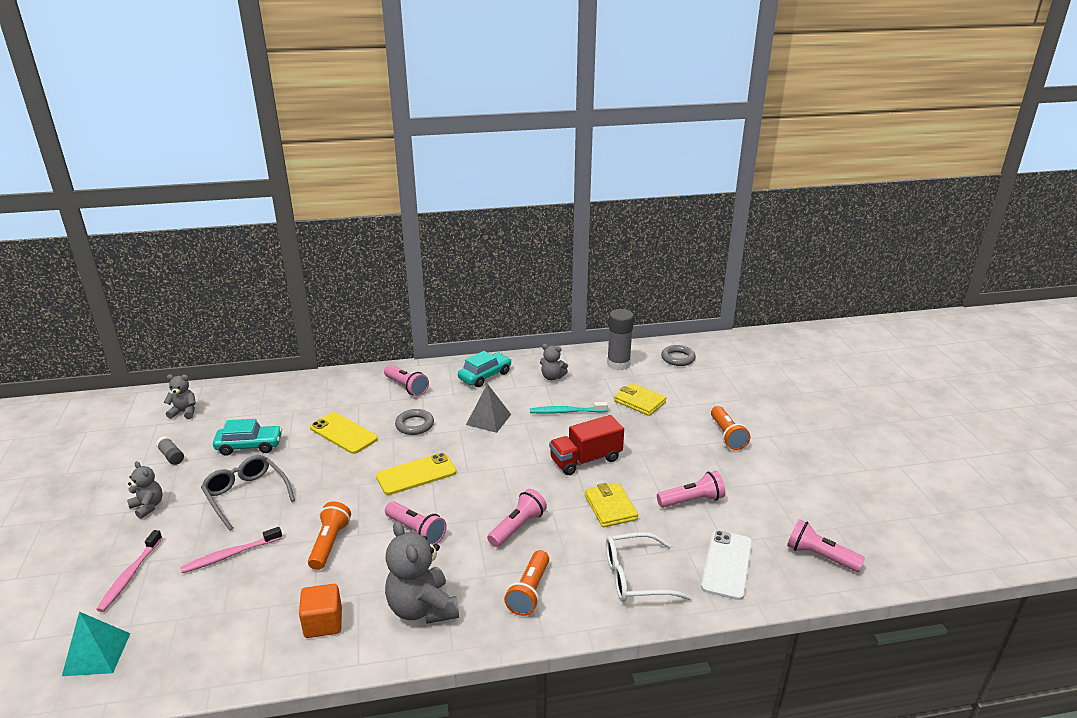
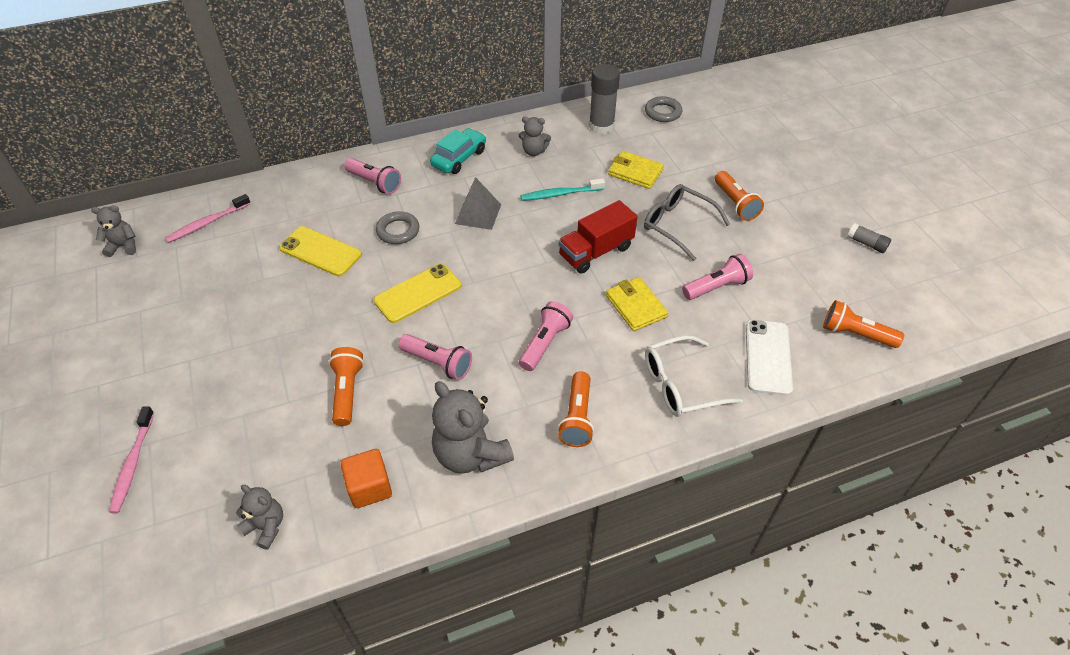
camera: 10 degrees left, 20 degrees up
turquoise pyramid [62,612,131,676] -> none
grey teddy bear [127,461,162,519] -> grey teddy bear moved to [236,485,283,550]
grey glue stick [156,436,184,465] -> grey glue stick moved to [847,223,891,253]
pink toothbrush [180,527,282,573] -> pink toothbrush moved to [165,194,251,243]
grey glasses [201,455,295,531] -> grey glasses moved to [644,184,730,261]
turquoise car [213,419,282,456] -> none
pink flashlight [787,519,865,572] -> orange flashlight [823,300,904,348]

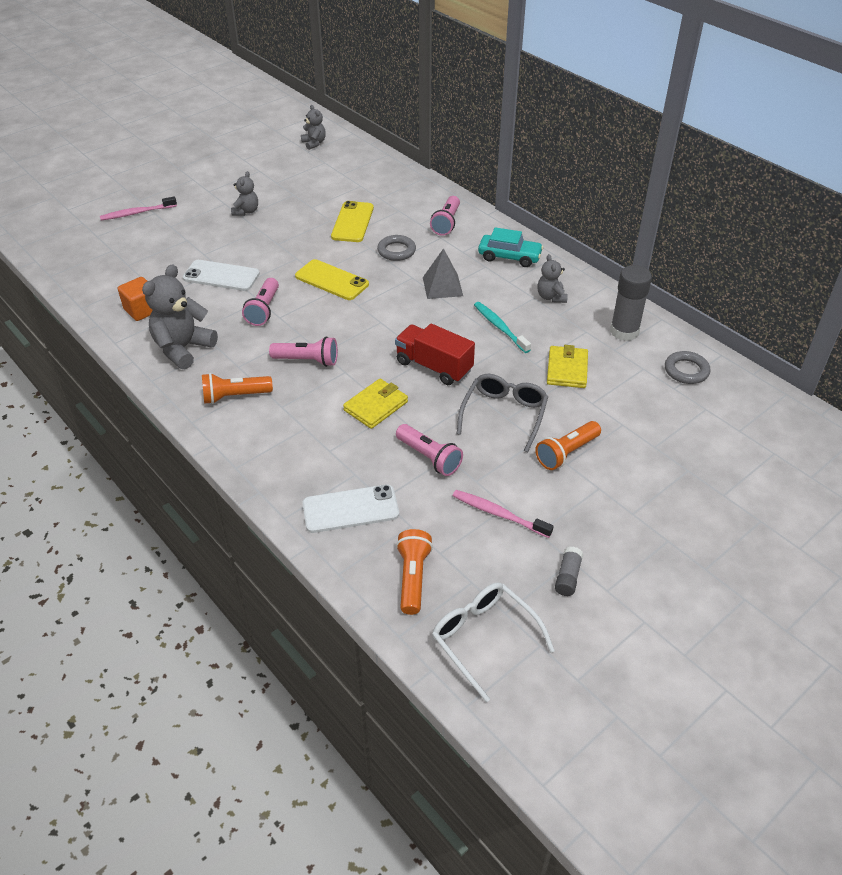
camera: 70 degrees right, 5 degrees down
pink toothbrush [165,194,251,243] -> pink toothbrush moved to [453,490,553,538]
grey teddy bear [236,485,283,550] -> grey teddy bear moved to [231,171,258,216]
orange flashlight [329,347,364,426] -> white phone [183,260,260,291]
white glasses [645,335,743,417] -> white glasses moved to [432,583,555,702]

